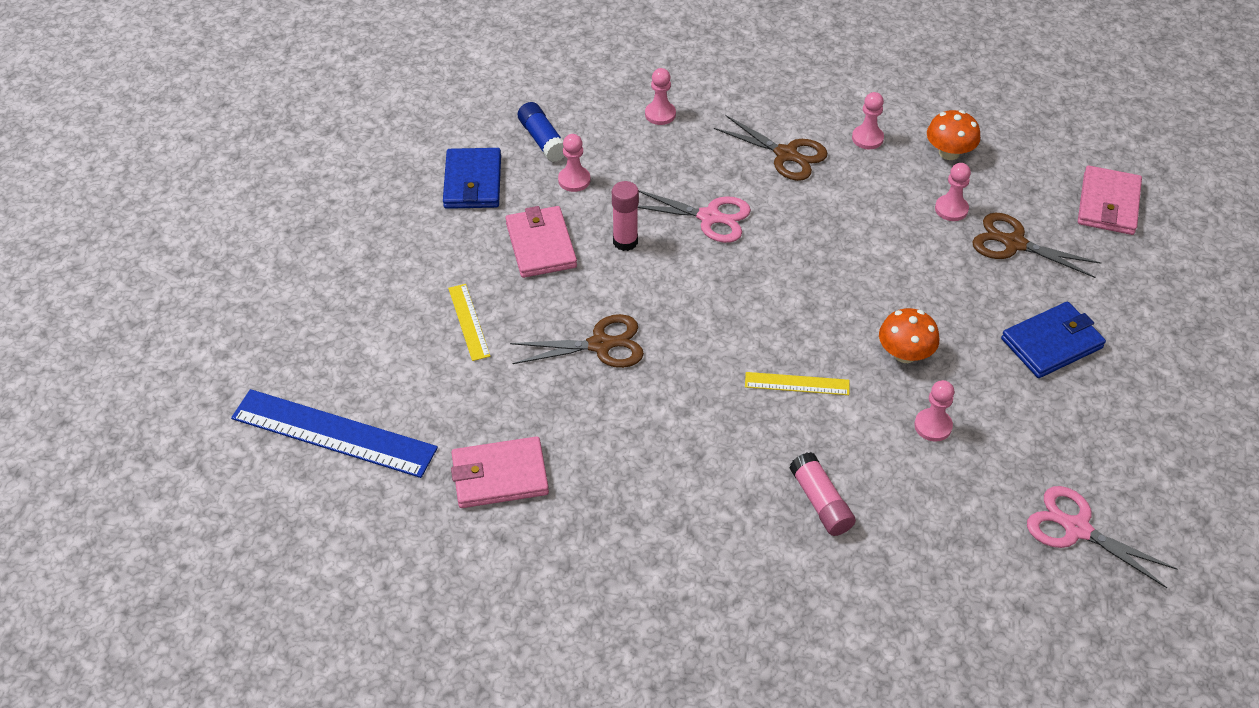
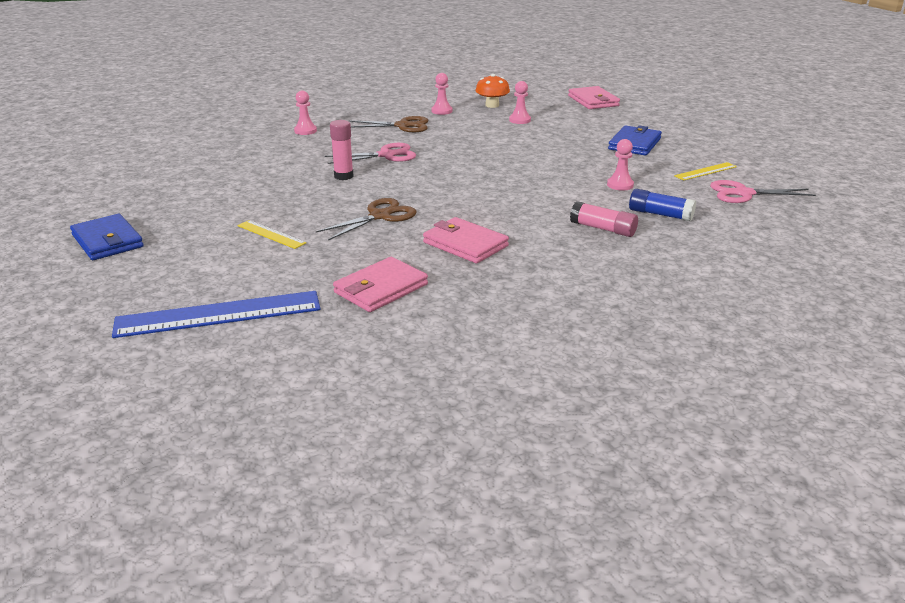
camera: 35 degrees left, 20 degrees down
blue wallet [443,148,501,209] -> blue wallet moved to [70,214,144,260]
pink wallet [506,206,577,278] -> pink wallet moved to [423,217,509,263]
blue glue stick [518,102,565,162] -> blue glue stick moved to [629,189,696,221]
pink pawn [558,134,591,192] -> none
yellow ruler [745,372,849,395] -> yellow ruler moved to [674,162,737,181]
orange mushroom [879,308,939,363] -> none
brown scissors [972,213,1101,278] -> none

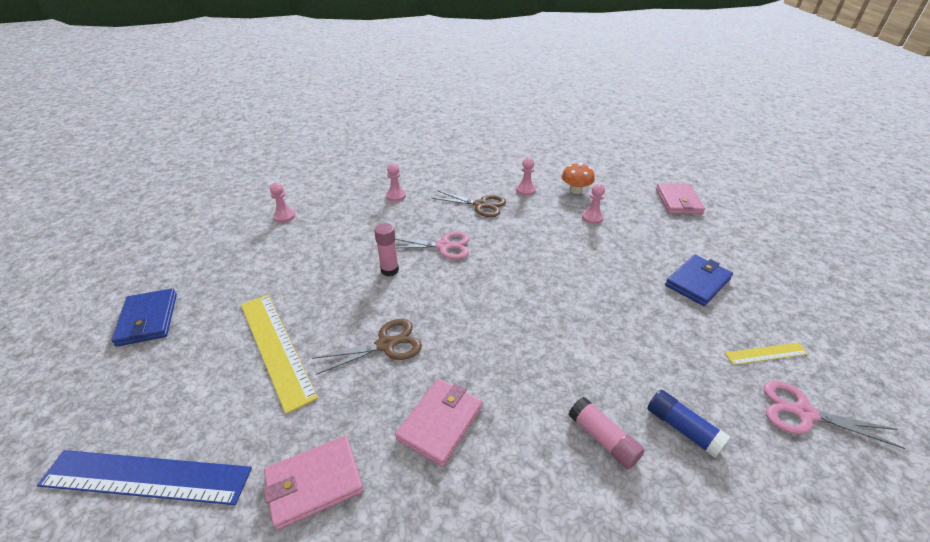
camera: 20 degrees right, 10 degrees up
yellow ruler [237,220,306,249] -> yellow ruler [241,295,318,414], size x1.98
pink wallet [423,217,509,263] -> pink wallet turned 60 degrees clockwise [395,378,483,467]
pink pawn [607,139,634,191] -> pink pawn moved to [270,183,296,223]

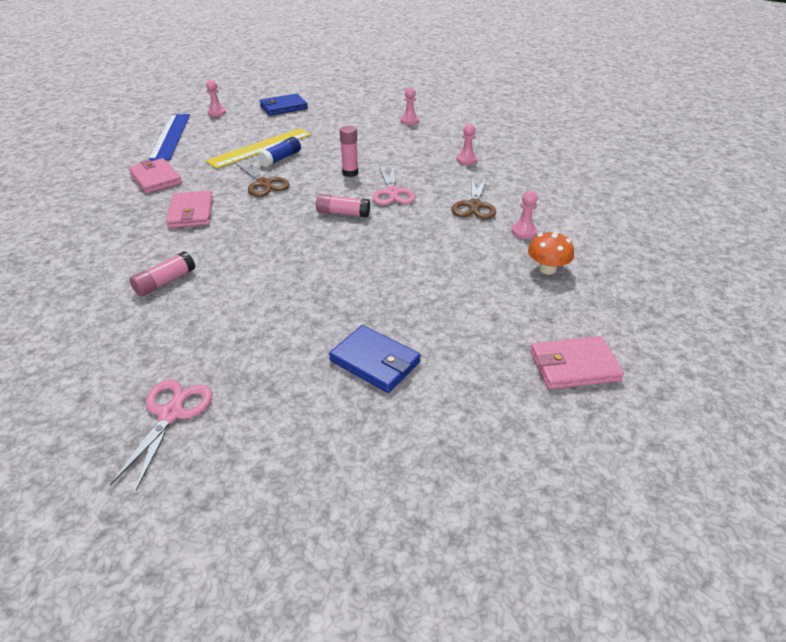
camera: 80 degrees right, 0 degrees up
pink wallet [395,378,483,467] -> pink wallet turned 60 degrees clockwise [166,191,213,228]
pink pawn [582,184,605,224] -> pink pawn moved to [206,80,226,117]
blue glue stick [647,390,730,458] -> blue glue stick moved to [258,137,301,167]
yellow ruler [725,342,809,365] -> none
none -> pink glue stick [316,194,370,217]

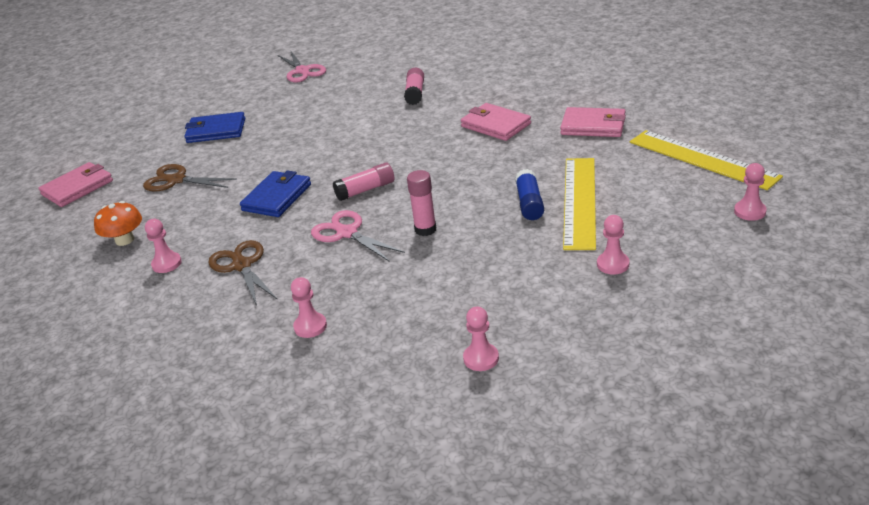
camera: 145 degrees right, 5 degrees down
blue ruler [148,114,190,161] -> yellow ruler [630,130,783,190]
brown scissors [236,160,290,197] -> brown scissors moved to [143,164,237,192]
blue wallet [260,93,308,116] -> blue wallet moved to [240,170,311,217]
none -> pink pawn [597,215,629,275]

